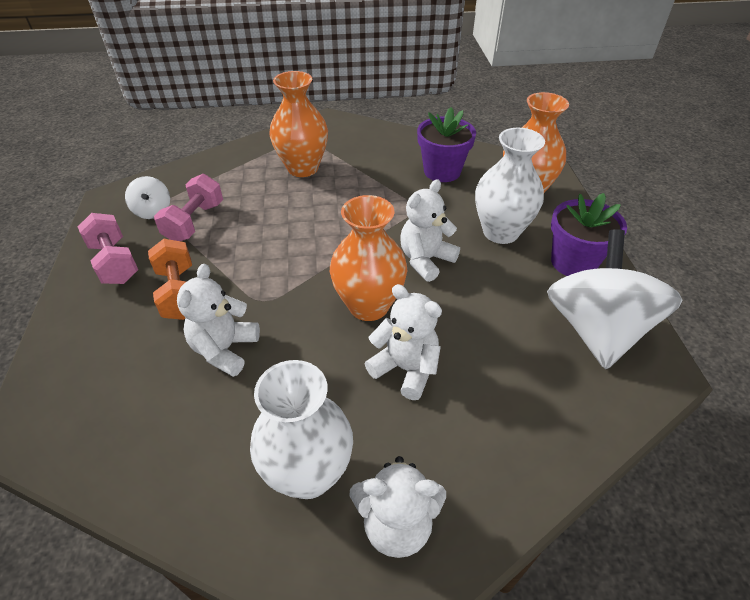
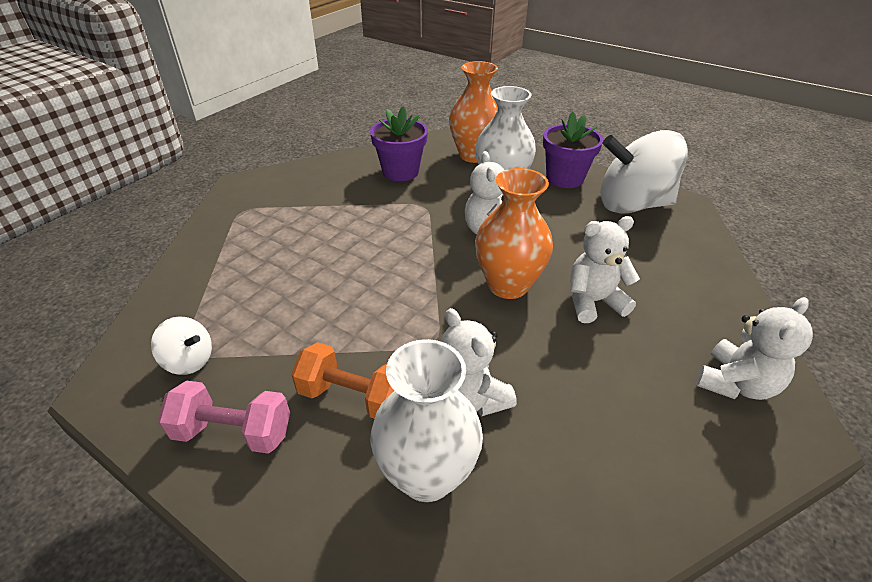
camera: 50 degrees left, 5 degrees down
pink dumbbell [154,174,223,241] -> none
white vase [250,360,353,499] -> white vase moved to [370,339,483,502]
orange vase [269,71,328,177] -> none
white spinning top [547,229,683,369] -> white spinning top turned 45 degrees counterclockwise [600,130,688,214]

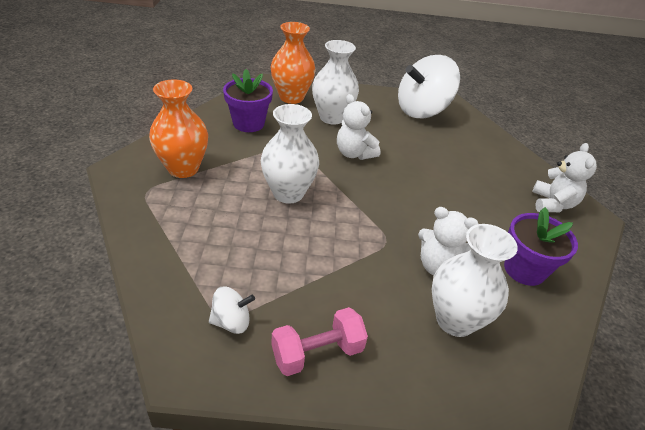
camera: 35 degrees left, 0 degrees up
orange dumbbell [291,342,395,419] -> none
orange vase [475,168,553,299] -> orange vase moved to [149,79,208,178]
purple flower pot [543,112,603,188] -> purple flower pot moved to [504,207,578,286]
white teddy bear [570,216,640,323] -> none
none -> white vase [261,104,319,204]

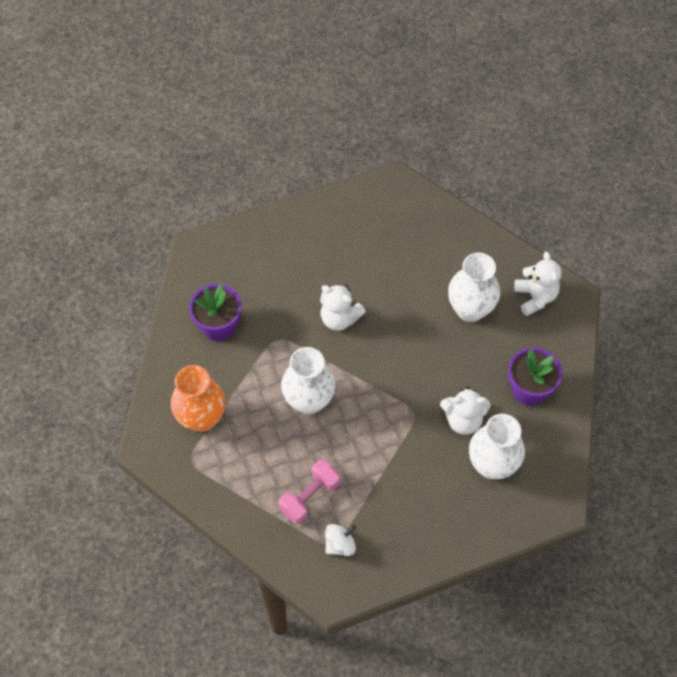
camera: 20 degrees left, 20 degrees up
orange vase [271,22,316,104] -> none
pink dumbbell [271,307,368,376] -> pink dumbbell moved to [278,460,340,524]
white vase [312,40,359,125] -> white vase moved to [448,253,500,322]
white spinning top [398,55,460,118] -> none

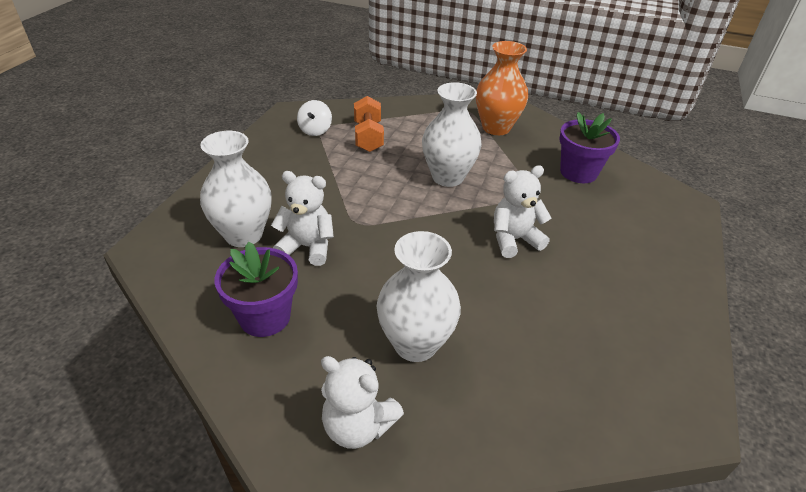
camera: 130 degrees right, 20 degrees down
pink dumbbell [278,460,340,524] -> orange dumbbell [354,96,384,152]
white teddy bear [440,386,491,435] -> white teddy bear turned 60 degrees clockwise [271,171,334,266]

